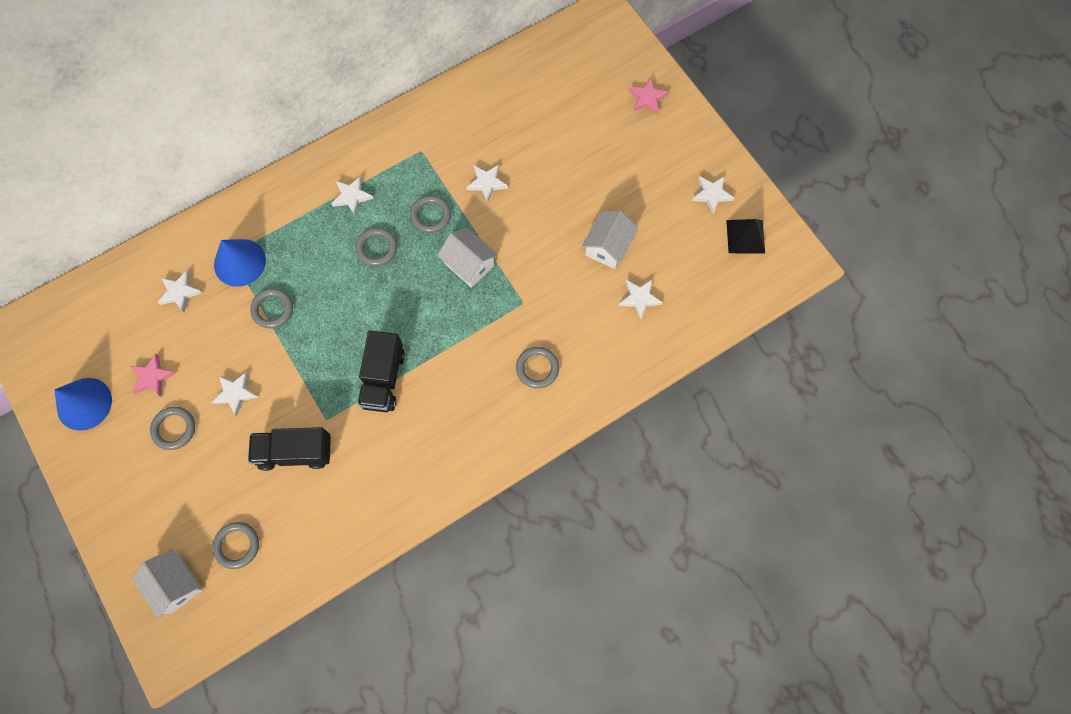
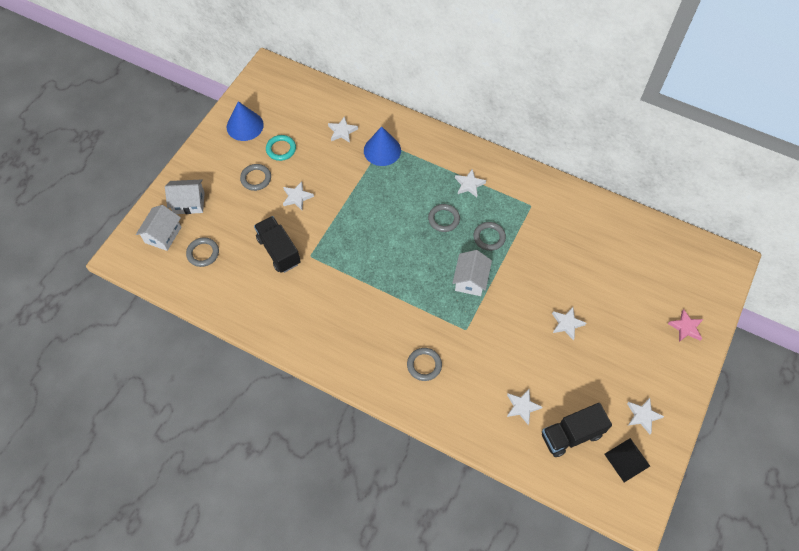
camera: 60 degrees right, 10 degrees down
pink star [130,354,176,397] -> turquoise ring [266,135,296,161]
grey ring [250,288,293,328] -> none
black truck [357,330,405,412] -> black truck moved to [542,403,612,457]
white star [466,164,508,203] -> white star moved to [552,307,586,340]
white house [582,211,638,269] -> white house moved to [165,179,205,214]

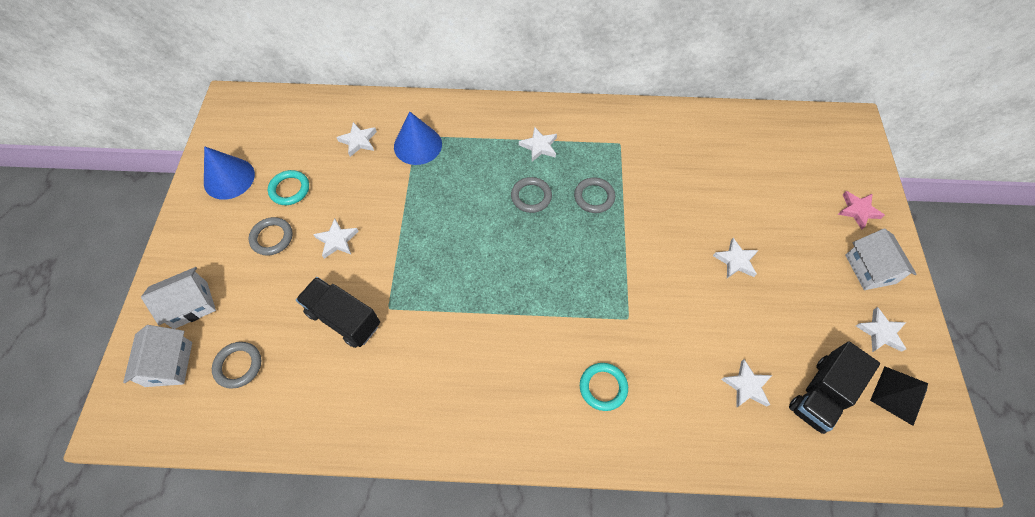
camera: 25 degrees left, 0 degrees up
grey ring [407,348,442,381] -> turquoise ring [580,363,628,411]
white house [452,250,492,296] -> white house moved to [845,228,917,290]

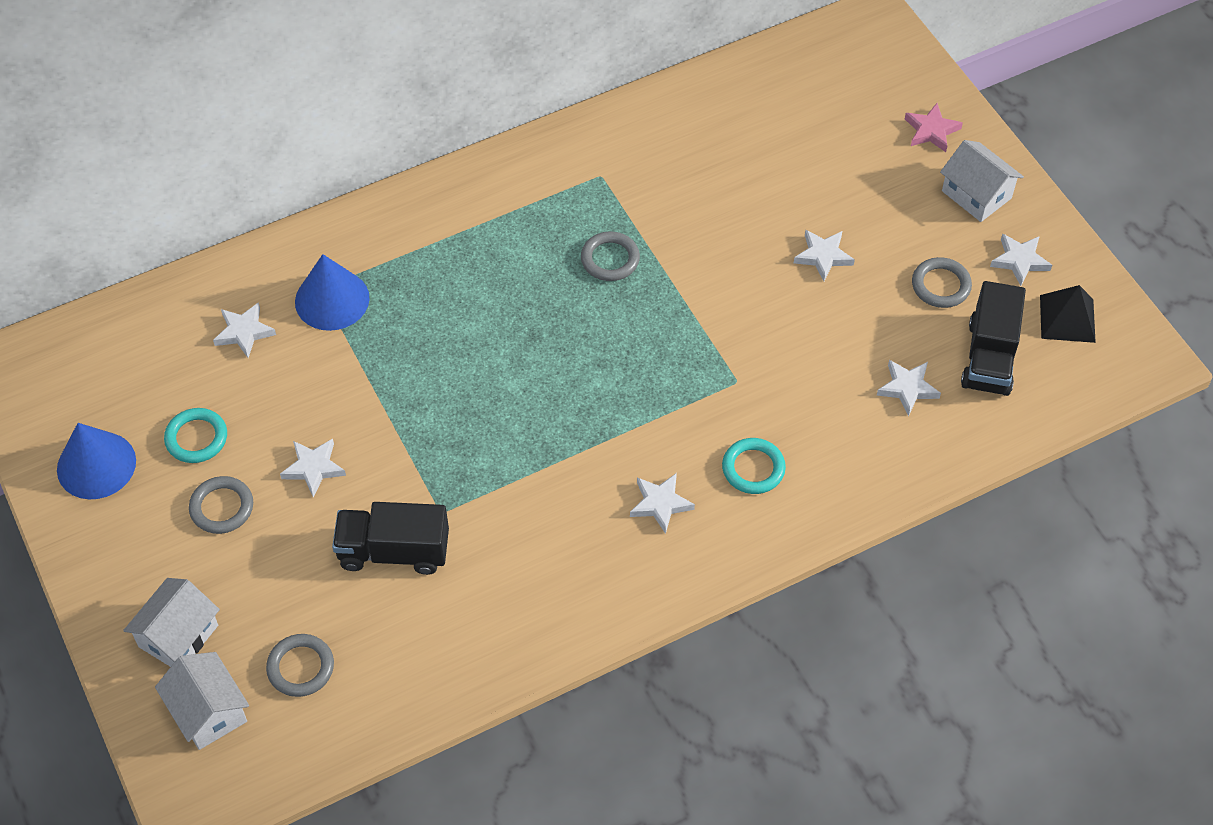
camera: 30 degrees left, 5 degrees down
grey ring [511,177,552,213] -> grey ring moved to [912,257,972,308]
white star [519,127,557,162] -> white star moved to [630,473,695,534]

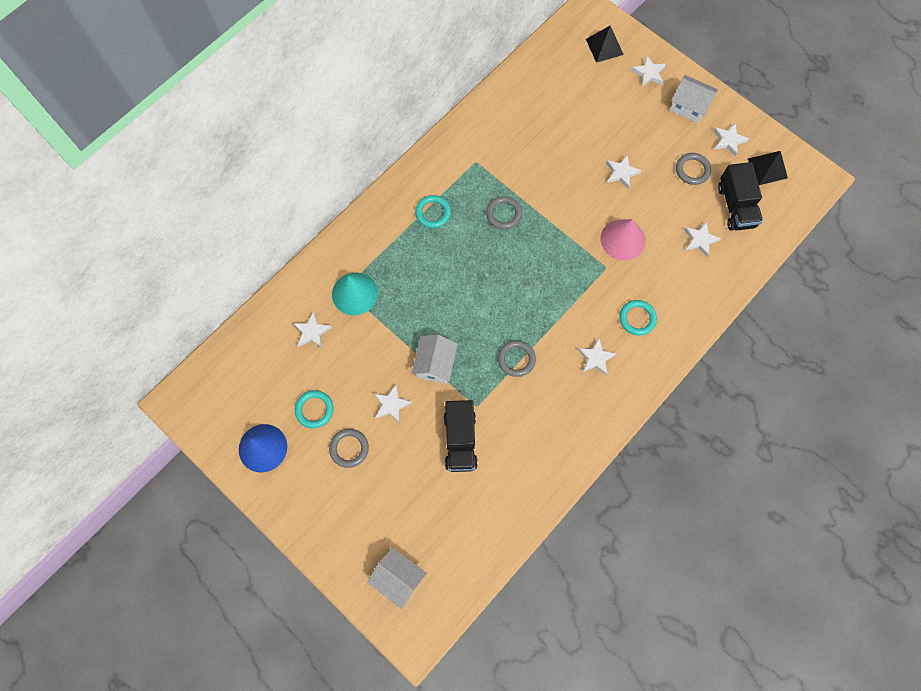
camera: 20 degrees left, 15 degrees up
white house [123,578,220,667] -> white house moved to [412,334,458,384]
grey ring [266,634,334,697] -> grey ring moved to [498,340,536,377]
blue cone [295,254,370,331] -> turquoise cone [332,273,378,315]
black truck [332,502,449,575] -> black truck turned 75 degrees counterclockwise [444,400,478,472]
pink star [905,103,963,152] -> white star [631,56,666,87]
none -> turquoise ring [415,195,451,228]
none -> black pyramid [586,26,624,63]
none -> pink cone [601,219,645,260]

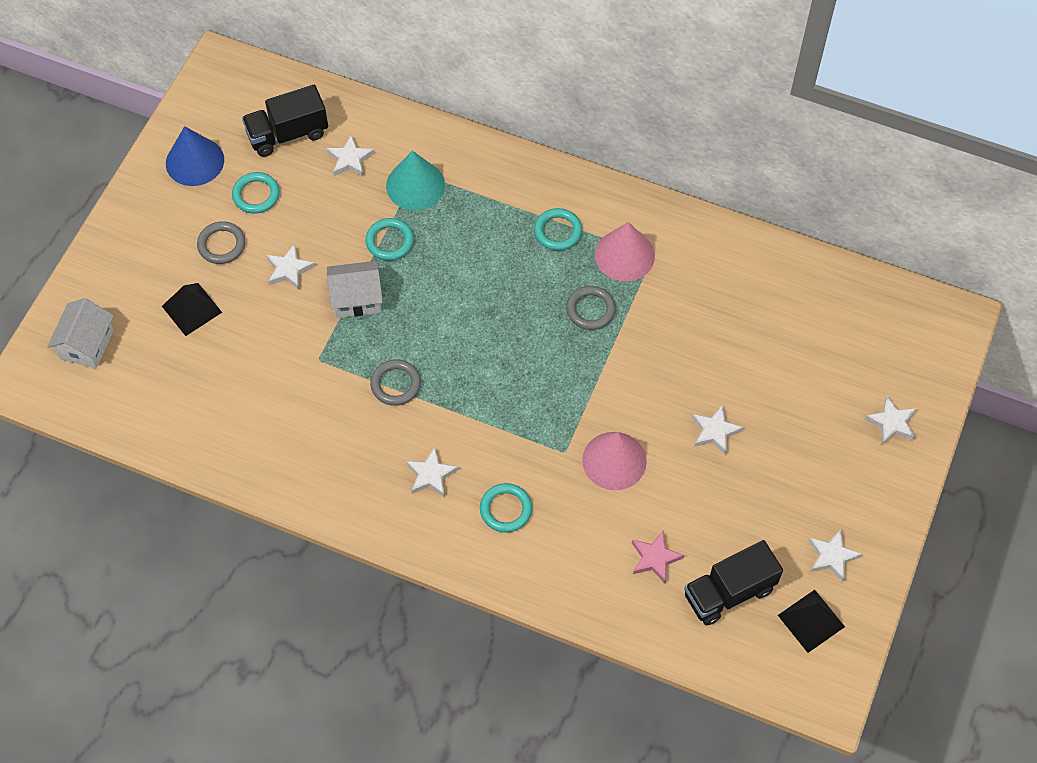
camera: 70 degrees right, 10 degrees down
black truck [444,400,478,472] -> black truck moved to [242,85,328,157]
black pyramid [586,26,624,63] -> black pyramid moved to [162,283,222,336]
white house [670,75,718,123] -> none
grey ring [676,153,711,185] -> none
white star [684,222,721,257] -> pink star [632,530,684,583]
none -> turquoise ring [365,218,414,261]
none -> pink cone [595,222,655,281]

